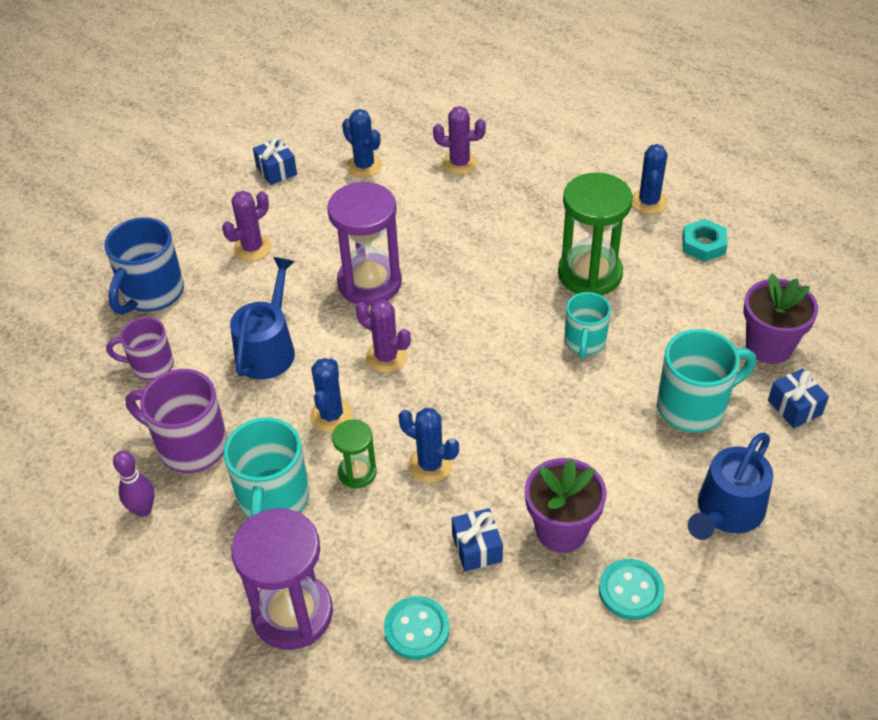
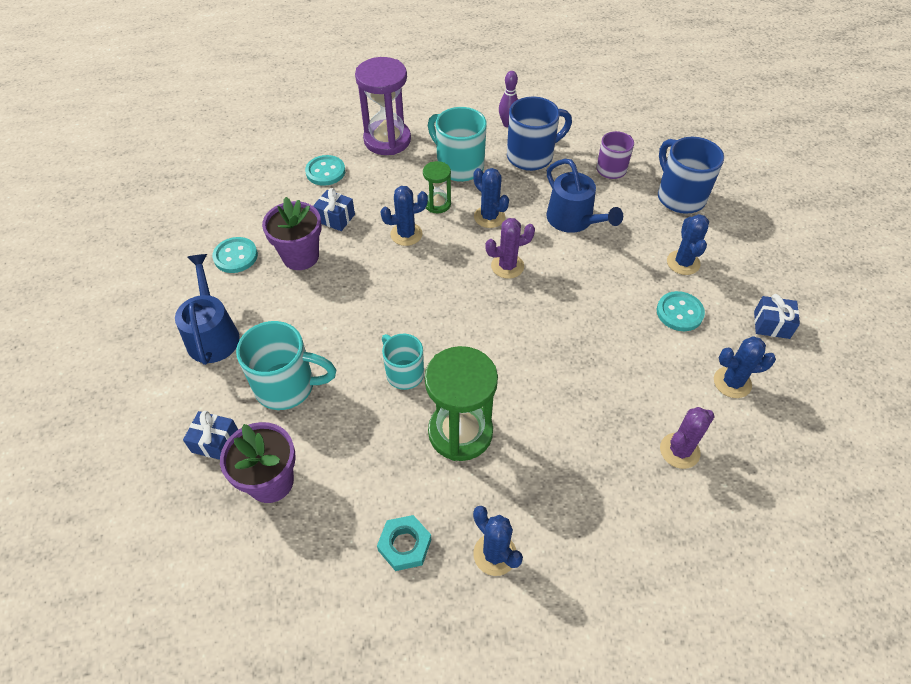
camera: 130 degrees right, 5 degrees up
purple mug [125,369,227,473] -> blue mug [507,96,572,171]
purple cactus [222,191,271,261] -> blue cactus [667,214,709,275]
purple hourglass [327,182,402,306] -> none
turquoise mug [657,329,756,433] -> turquoise mug turned 105 degrees counterclockwise [236,321,336,410]
none -> turquoise button [657,291,705,331]

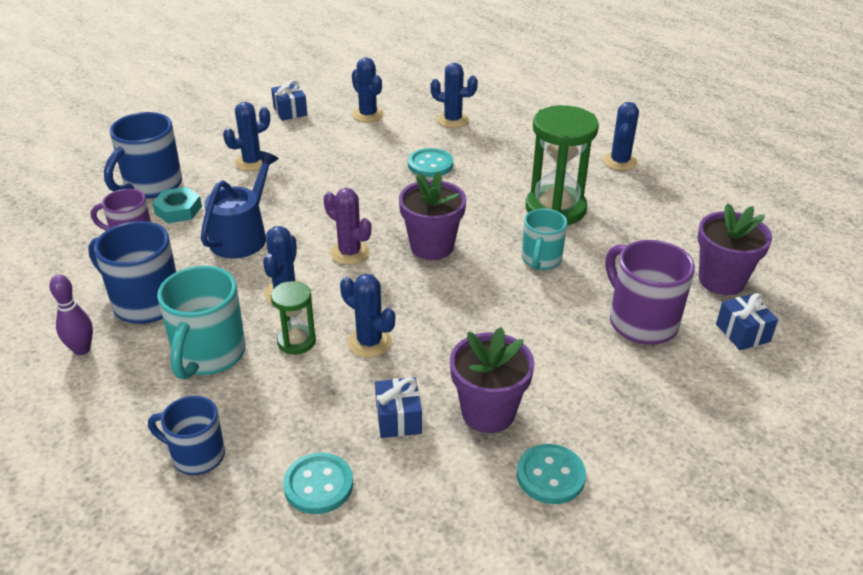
camera: 125 degrees left, 15 degrees down
blue watering can [175,254,240,365] -> none
turquoise mug [236,321,336,410] -> purple mug [605,240,695,345]
purple hourglass [355,57,411,155] -> blue mug [148,396,225,475]
turquoise nut [377,515,431,571] -> turquoise nut moved to [152,187,202,223]
turquoise button [657,291,705,331] -> turquoise button moved to [408,148,453,177]
purple cactus [660,407,715,469] -> blue cactus [430,63,478,128]
none -> purple flower pot [399,172,467,260]

